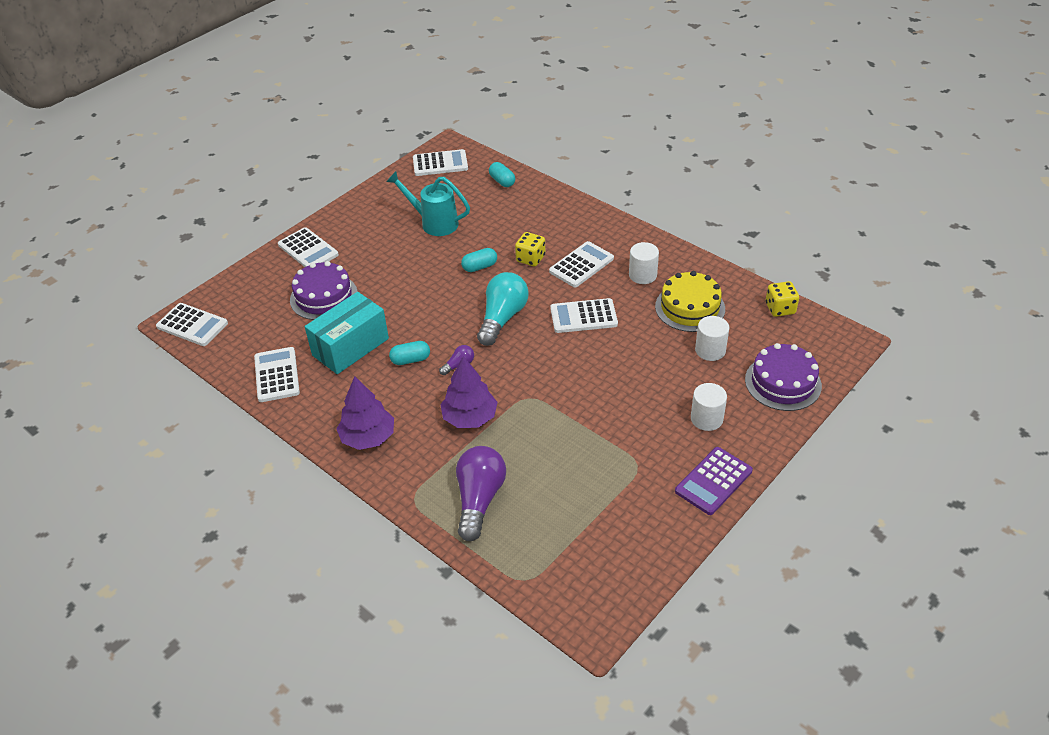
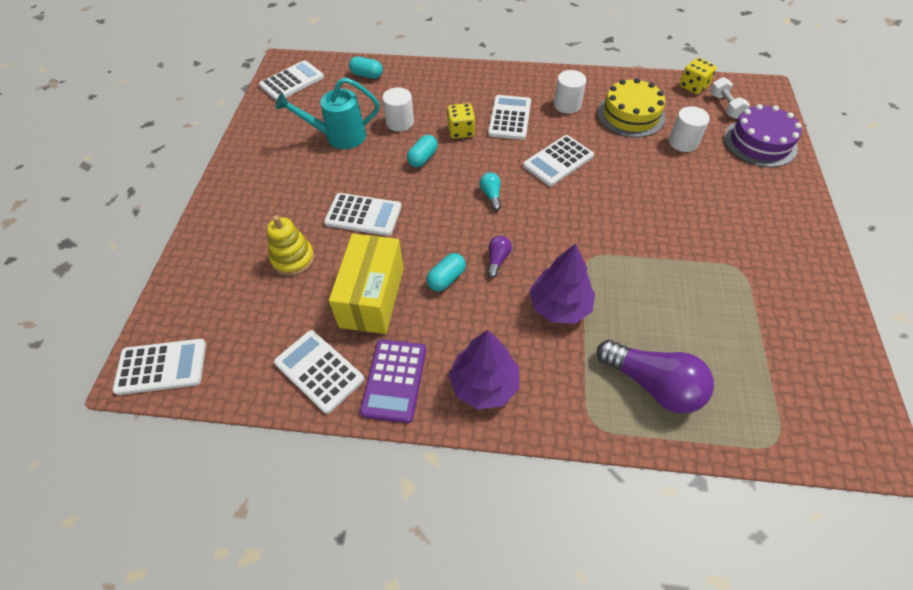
camera: 35 degrees left, 10 degrees up
white calculator [278,227,339,267] -> white calculator moved to [324,193,402,236]
purple cake [290,261,358,320] -> yellow stacking toy [267,215,314,276]
turquoise box [305,292,389,374] -> yellow box [329,234,404,334]
purple light bulb [456,446,506,541] -> purple light bulb turned 150 degrees clockwise [597,340,714,414]
turquoise light bulb [477,272,528,346] -> turquoise light bulb [480,173,501,211], size x0.46
purple calculator [675,447,753,515] -> purple calculator moved to [360,339,426,423]
white cylinder [691,383,727,431] -> white cylinder moved to [382,87,414,132]
none -> white dumbbell [710,77,750,119]

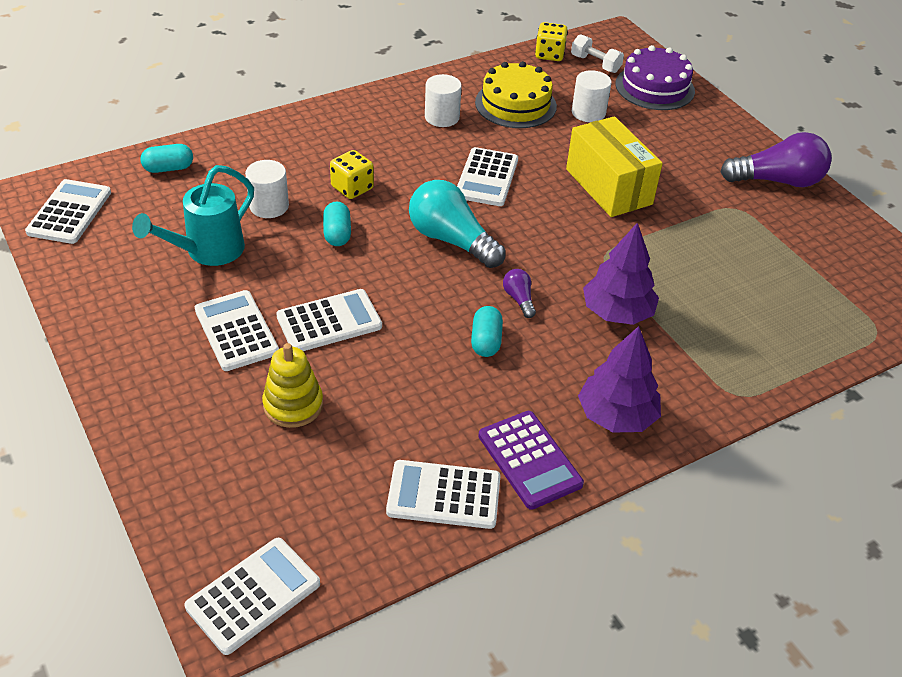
camera: 40 degrees left, 10 degrees down
yellow box [329,234,404,334] -> yellow box moved to [566,116,663,217]
turquoise light bulb [480,173,501,211] -> turquoise light bulb [409,180,506,268], size x2.16
white calculator [488,95,531,140] -> white calculator moved to [195,290,279,371]
purple light bulb [597,340,714,414] -> purple light bulb moved to [720,132,832,187]

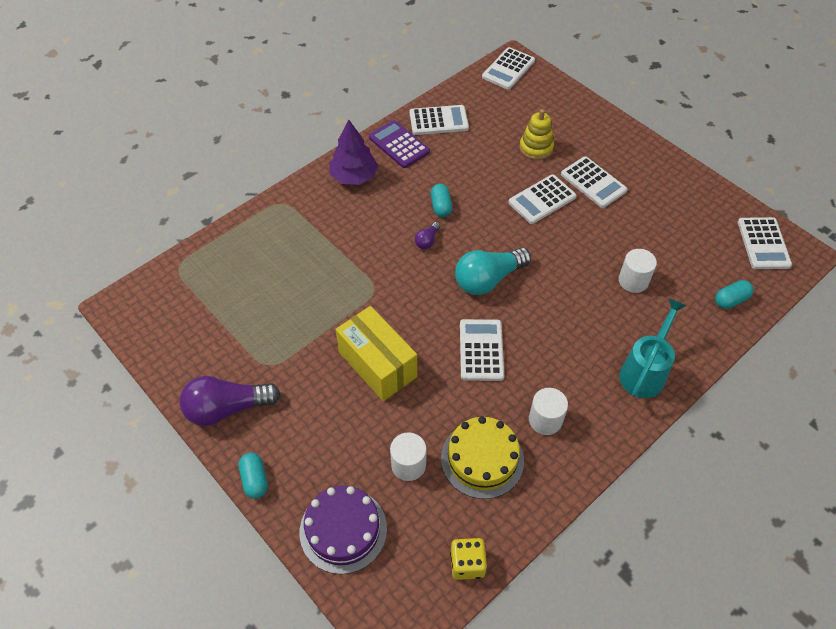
camera: 170 degrees right, 10 degrees up
turquoise watering can [132,165,254,266] -> turquoise watering can moved to [619,298,687,398]
turquoise capsule [323,202,351,246] -> turquoise capsule moved to [239,453,268,499]
yellow dice [330,150,374,199] -> none
turquoise light bulb [409,180,506,268] -> turquoise light bulb turned 120 degrees clockwise [455,247,531,295]
purple light bulb [503,269,536,318] -> purple light bulb turned 60 degrees clockwise [415,222,440,249]
white dumbbell [571,34,624,73] -> none
purple tree [583,223,659,325] -> none

